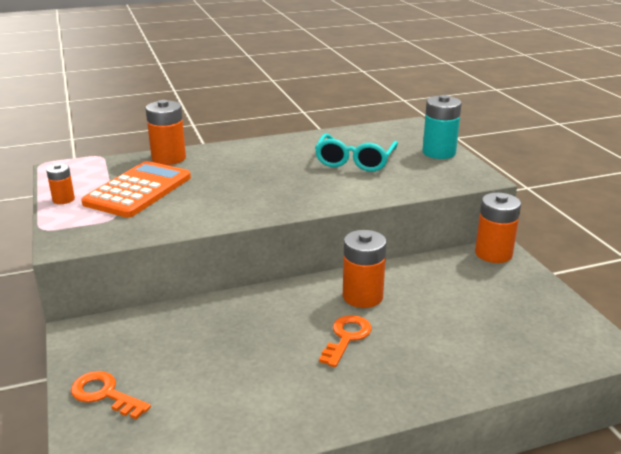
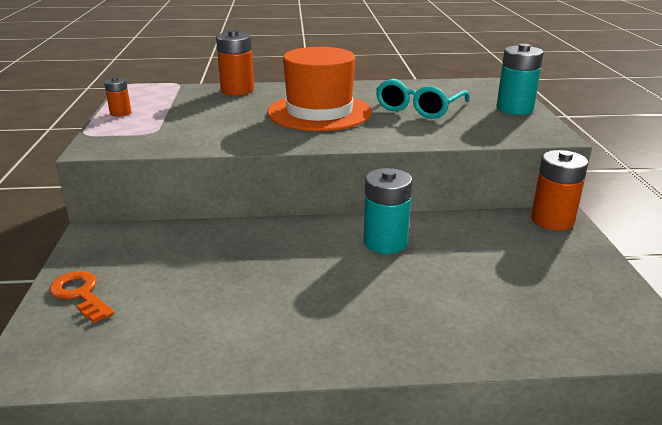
camera: 15 degrees right, 0 degrees up
orange calculator [81,161,191,218] -> none
orange key [319,315,372,367] -> none
orange battery [343,230,387,308] -> turquoise battery [363,168,412,254]
none -> orange hat [267,47,372,131]

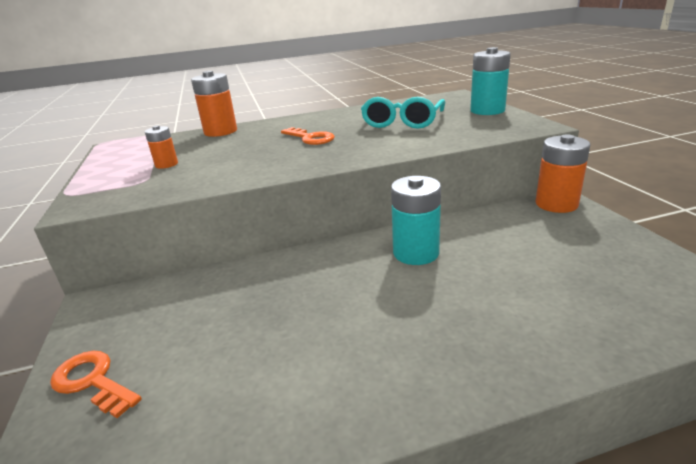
camera: 10 degrees left, 0 degrees up
orange battery [104,77,131,117] -> orange battery moved to [145,125,178,169]
orange hat [267,47,372,131] -> orange key [281,127,335,145]

